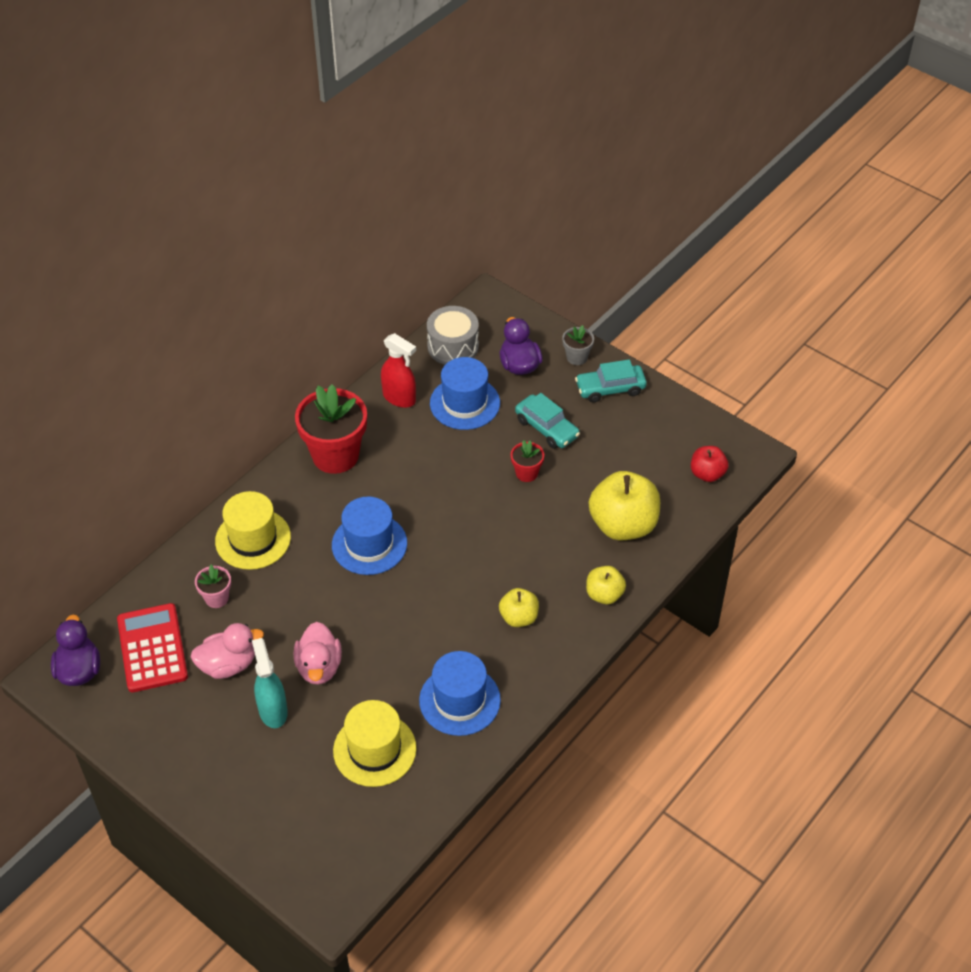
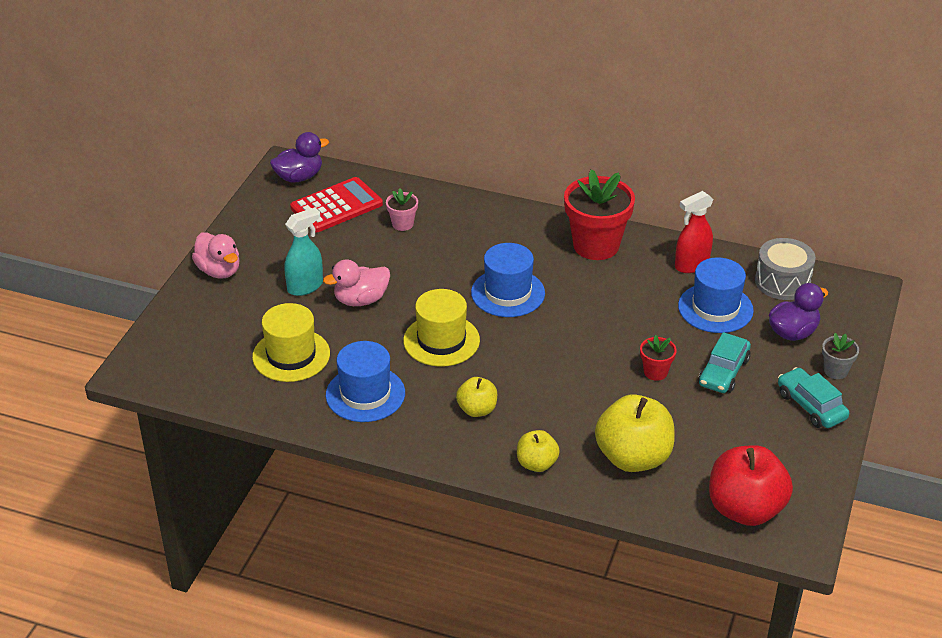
camera: 70 degrees right, 10 degrees down
pink duck [191,623,264,679] -> pink duck moved to [192,232,240,278]
yellow hat [215,491,291,570] -> yellow hat moved to [403,289,480,367]
red spray bottle [381,333,416,408] -> red spray bottle turned 45 degrees clockwise [675,191,714,273]
red apple [691,446,729,482] -> red apple [709,445,793,526], size x1.85

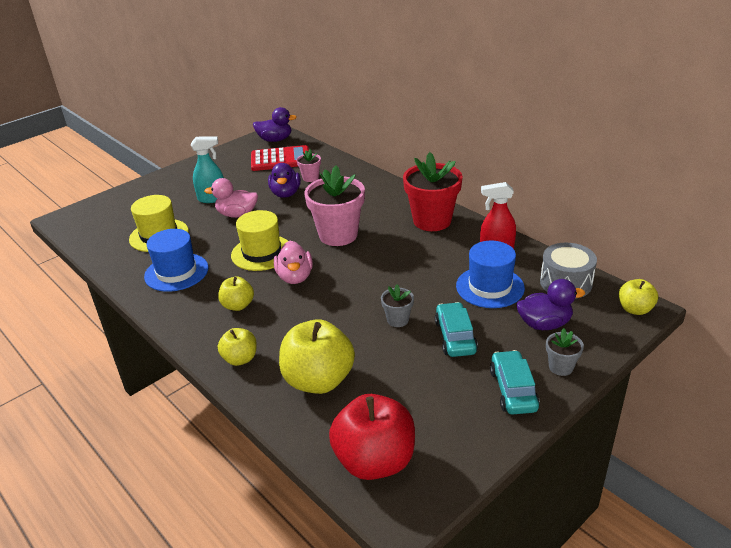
camera: 30 degrees right, 5 degrees down
pink duck [192,232,240,278] -> pink duck moved to [274,241,313,284]
blue hat [471,243,545,317] -> pink flower pot [304,166,365,246]
red flower pot [640,335,677,381] -> grey flower pot [381,284,414,327]
turquoise car [698,332,751,393] -> turquoise car turned 120 degrees clockwise [435,302,478,357]
none -> purple duck [268,163,301,198]
none -> yellow apple [619,279,658,315]

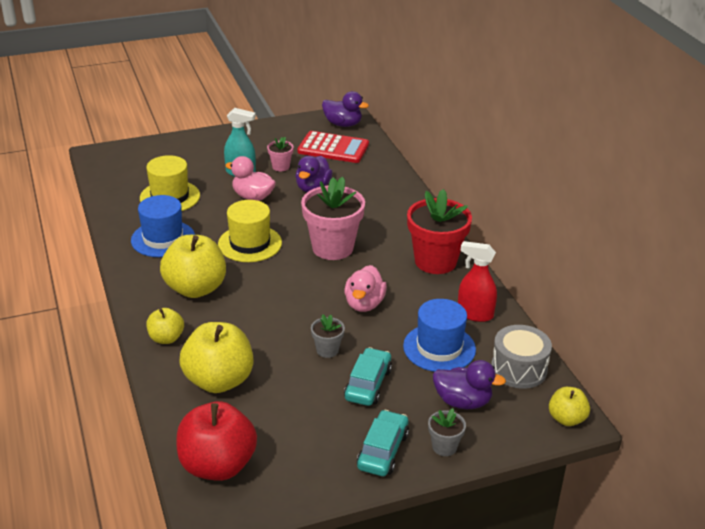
camera: 20 degrees right, 0 degrees up
yellow apple [218,277,254,311] -> yellow apple [160,235,226,298], size x1.85
pink duck [274,241,313,284] -> pink duck moved to [344,265,387,312]
pink flower pot [297,149,321,182] -> pink flower pot moved to [267,137,294,171]

